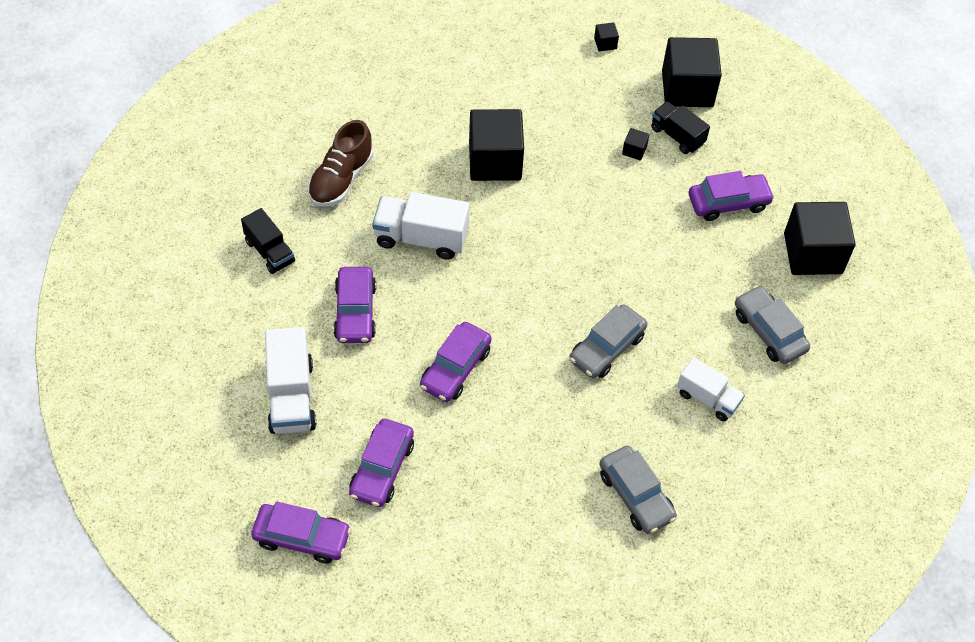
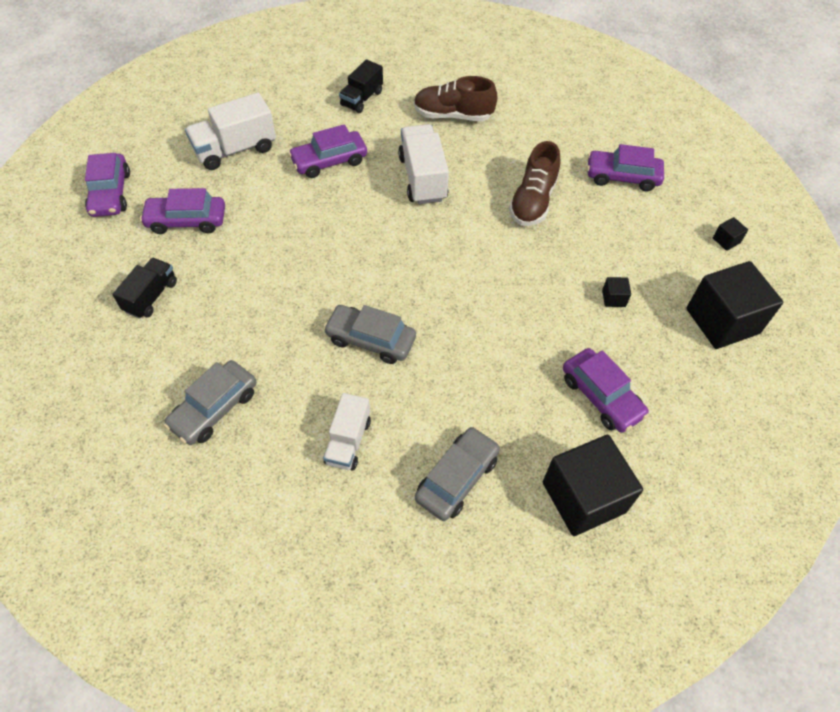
camera: 70 degrees right, 0 degrees up
purple car [420,322,492,402] -> purple car moved to [587,144,664,191]
black cube [469,109,524,181] -> brown shoe [509,141,561,226]
black truck [651,101,710,154] -> black truck moved to [112,258,177,319]

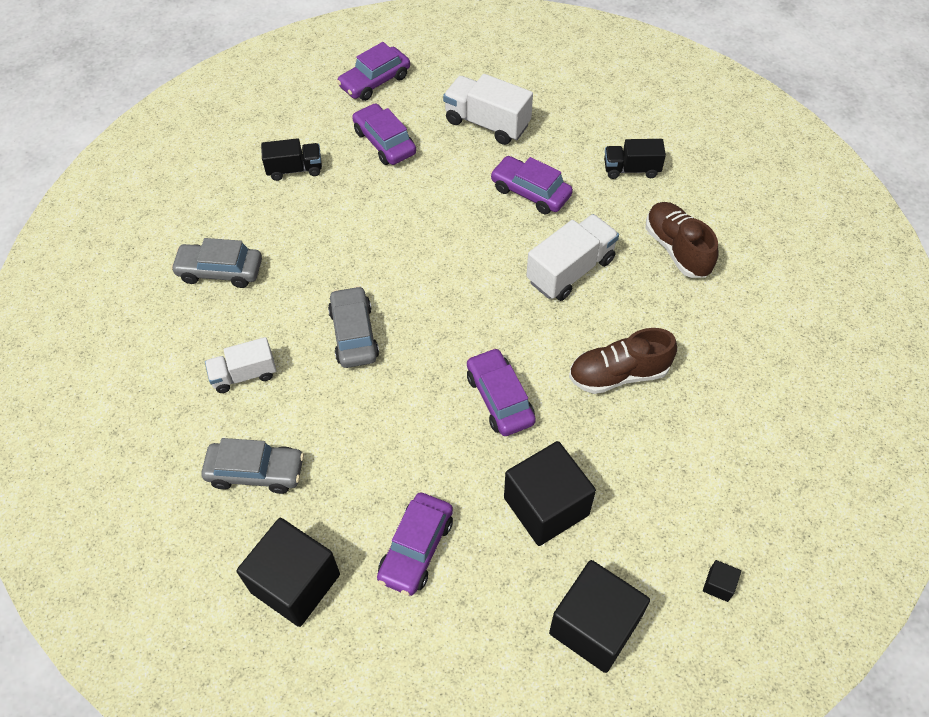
camera: 60 degrees right, 0 degrees up
purple car [587,144,664,191] -> purple car moved to [467,348,536,436]
black cube [602,277,631,307] -> black cube [504,441,596,546], size x2.49

